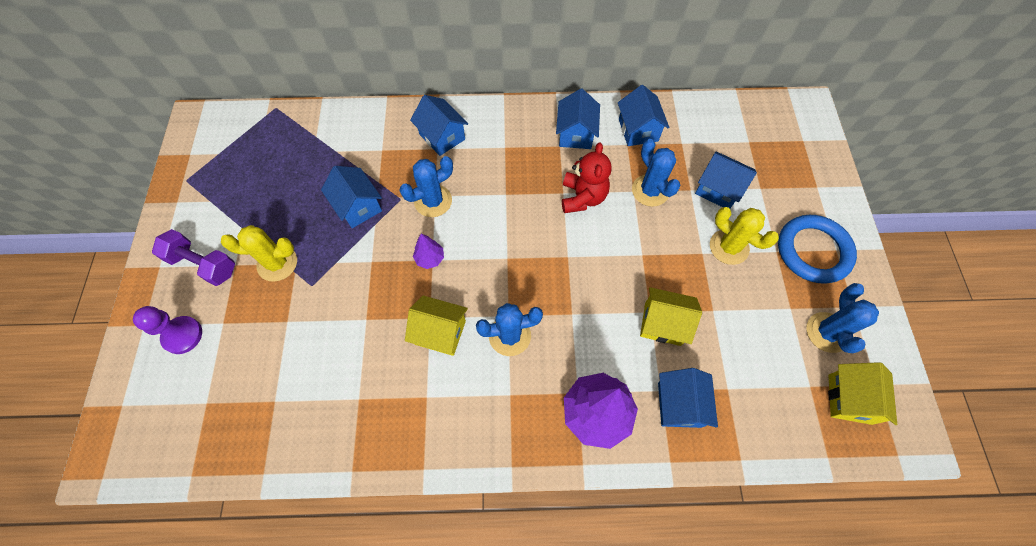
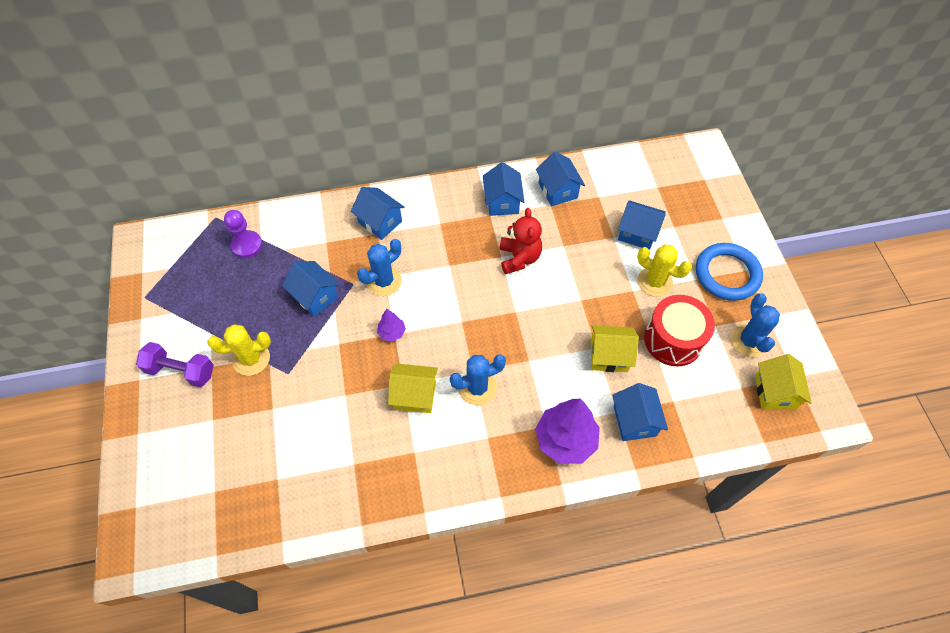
camera: 10 degrees left, 5 degrees down
purple pawn [133,306,202,354] -> purple pawn moved to [224,210,262,258]
blue cactus [632,139,681,207] -> none
none -> red drum [644,295,715,366]

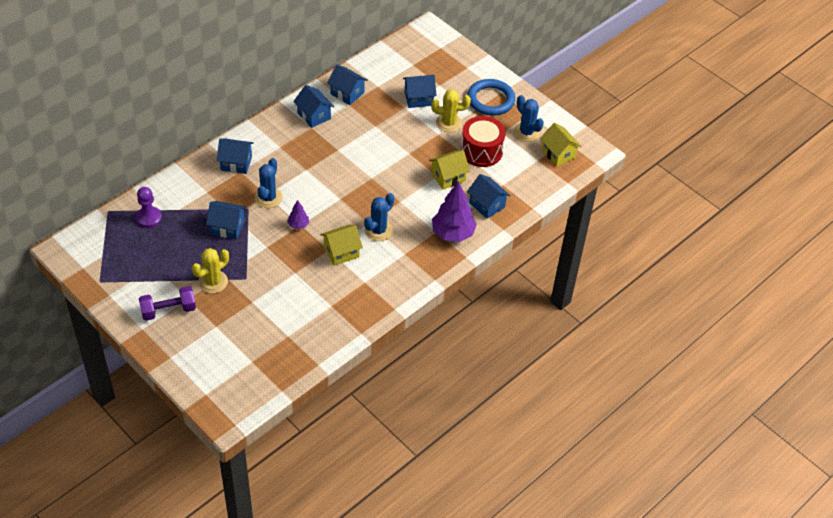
camera: 35 degrees left, 10 degrees down
red teddy bear [500,208,542,274] -> none

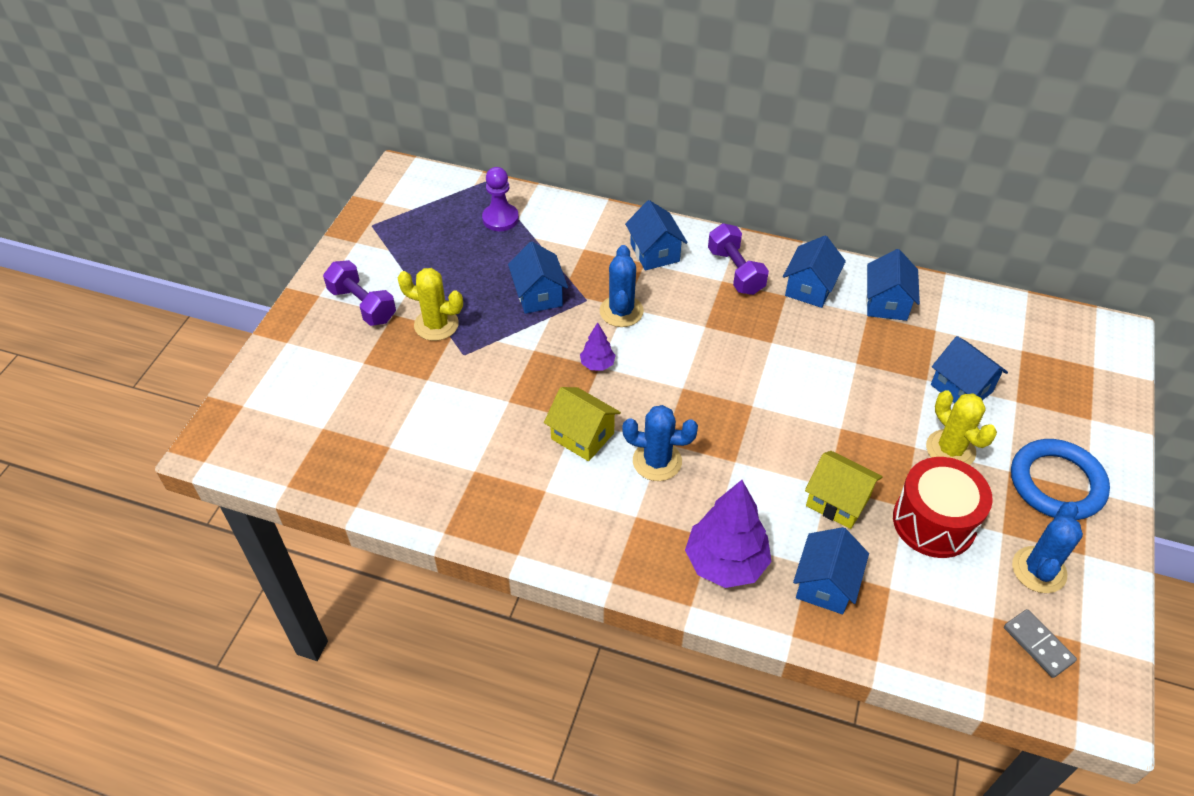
camera: 65 degrees right, 0 degrees up
blue cactus [255,158,283,208] -> blue cactus turned 75 degrees counterclockwise [600,245,644,327]
yellow house [540,123,582,166] -> grey domino [1004,609,1077,678]
none -> purple dumbbell [708,223,769,295]

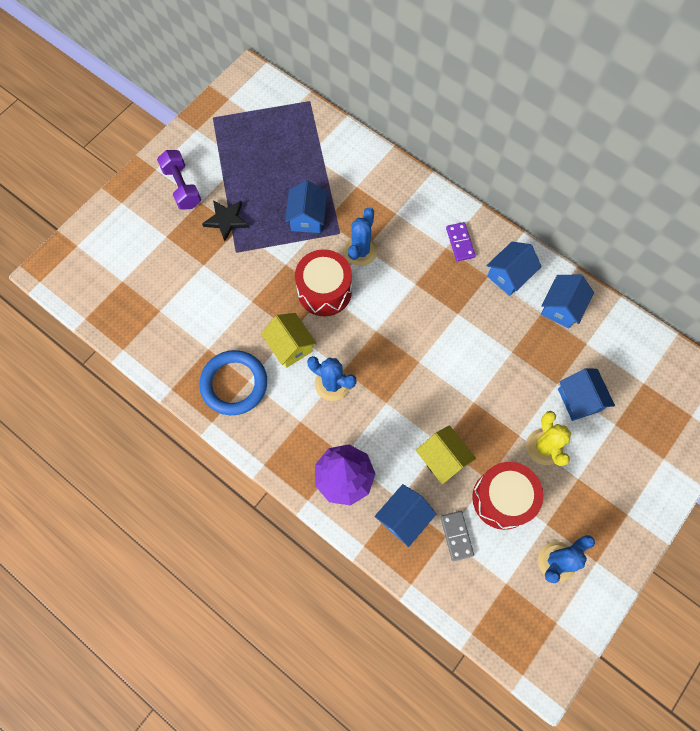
camera: 20 degrees right, 20 degrees up
yellow cactus [398,268,463,341] -> black star [202,200,249,241]
purple pawn [482,167,519,231] -> none
purple tree [580,322,616,371] -> red drum [295,249,352,316]
blue house [625,200,688,270] -> none
purple dumbbell [708,223,769,295] -> purple domino [446,222,476,261]
grey domino [1004,609,1077,678] -> grey domino moved to [440,511,474,561]
blue ring [1011,439,1110,520] -> blue ring moved to [199,350,267,415]

